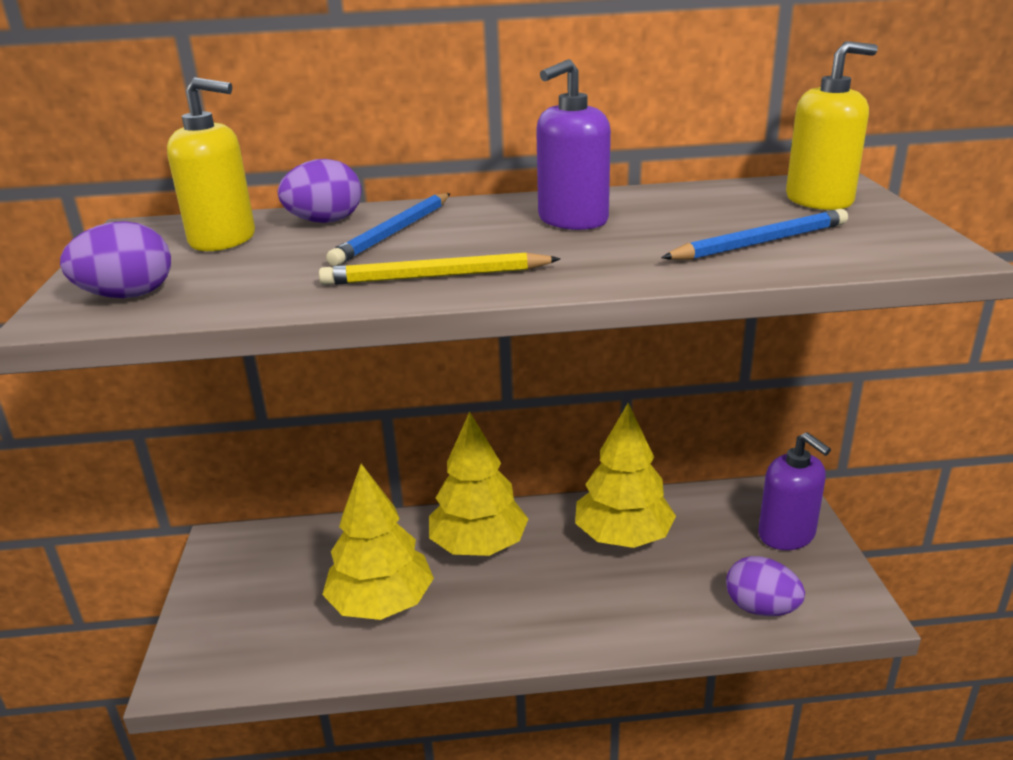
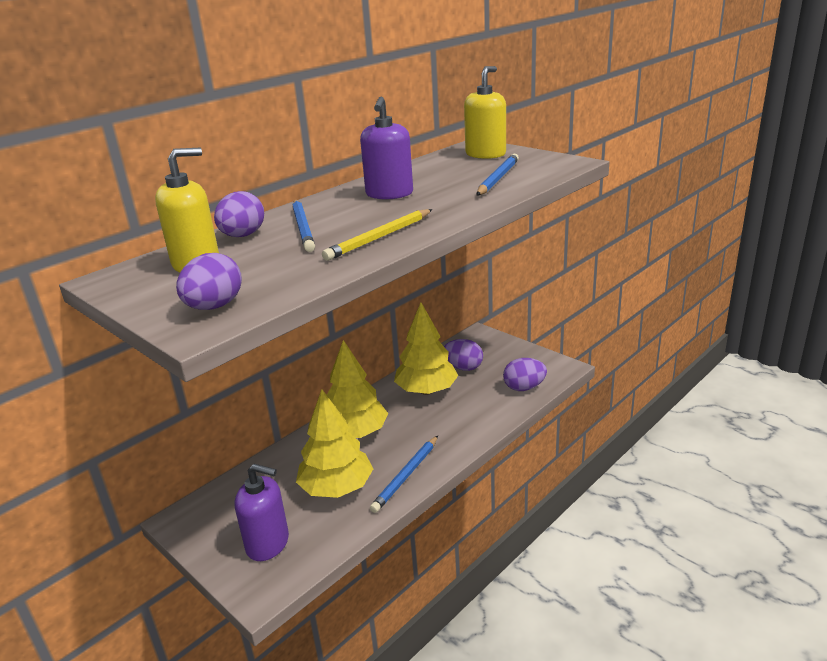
camera: 40 degrees left, 0 degrees up
purple soap dispenser [758,432,831,550] -> purple soap dispenser moved to [235,464,289,561]
none -> blue pencil [370,436,438,513]
none -> purple egg [444,339,483,371]

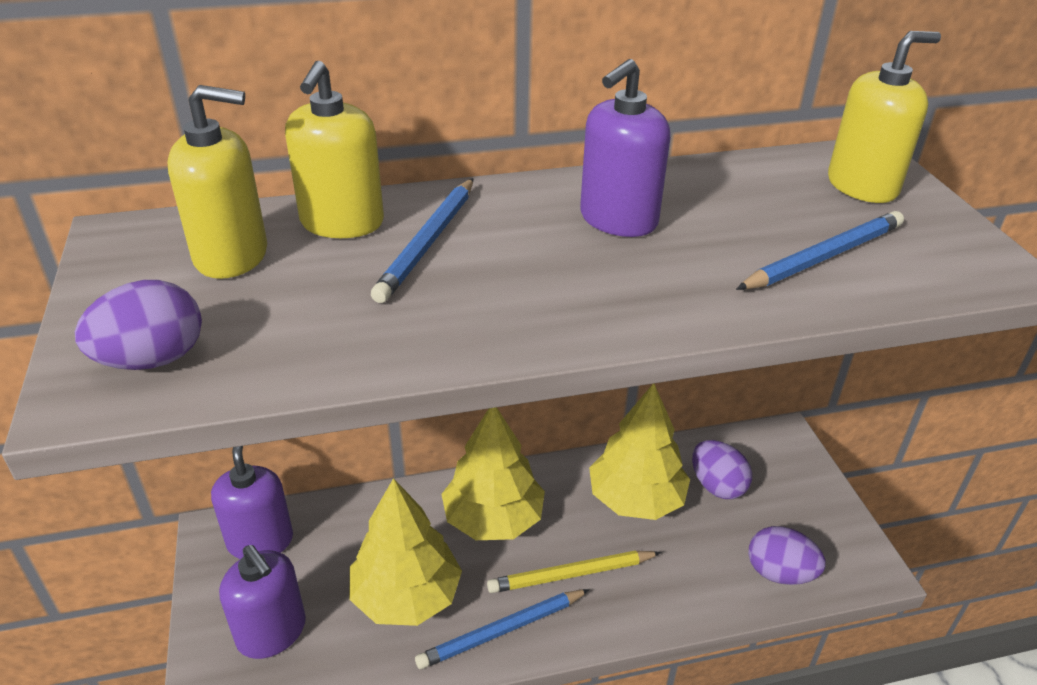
camera: 30 degrees right, 10 degrees up
purple egg [214,191,264,237] -> yellow soap dispenser [285,61,384,238]
yellow pencil [322,209,432,261] -> yellow pencil moved to [487,550,661,593]
none -> purple soap dispenser [211,446,293,559]

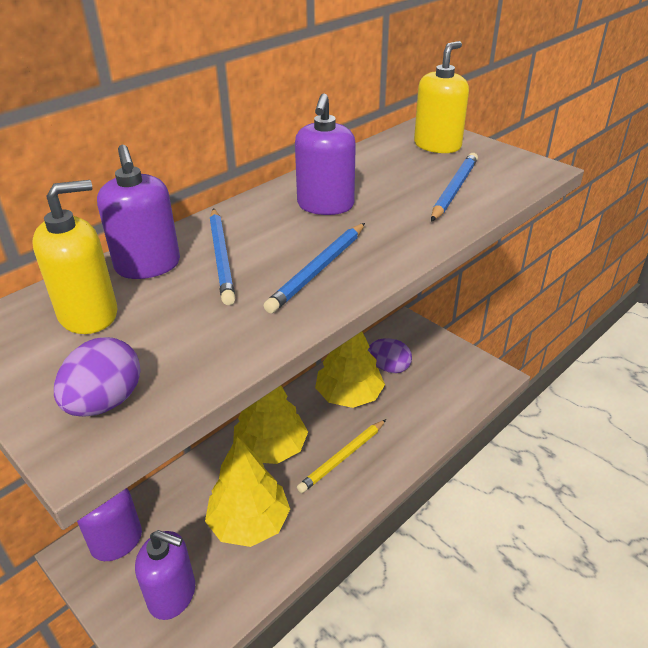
camera: 30 degrees left, 0 degrees up
yellow soap dispenser [285,61,384,238] -> purple soap dispenser [97,145,180,279]
blue pencil [415,589,590,669] -> blue pencil moved to [264,223,365,313]
purple egg [748,526,826,585] -> none

